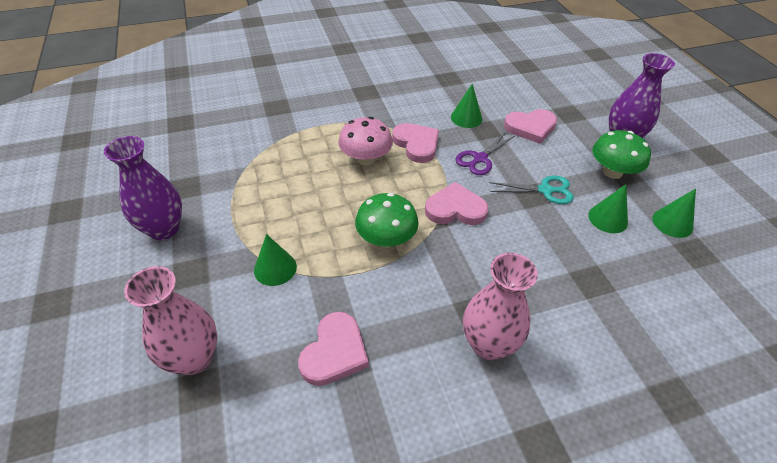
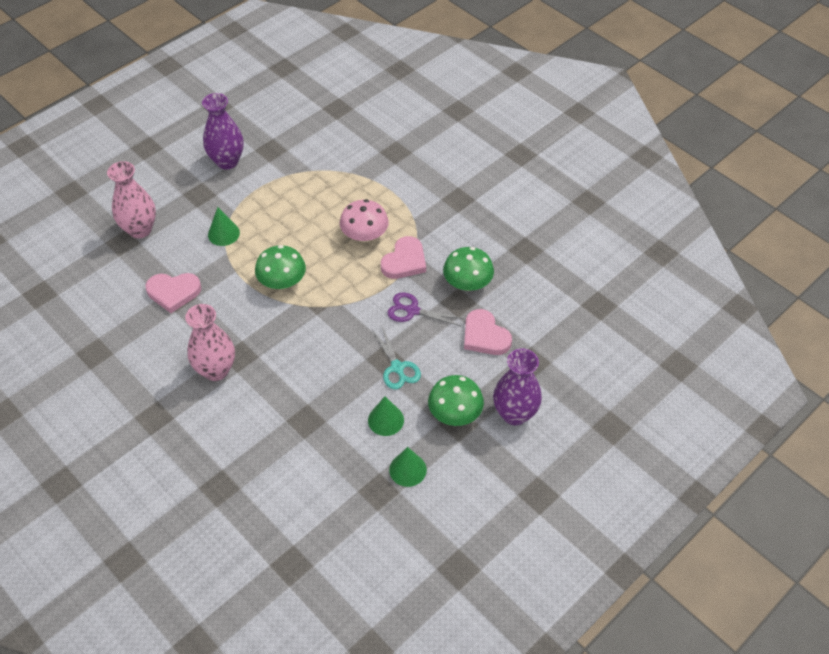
camera: 65 degrees right, 5 degrees up
pink heart [425,182,489,225] -> none
green cone [451,84,482,128] -> green mushroom [443,247,494,291]

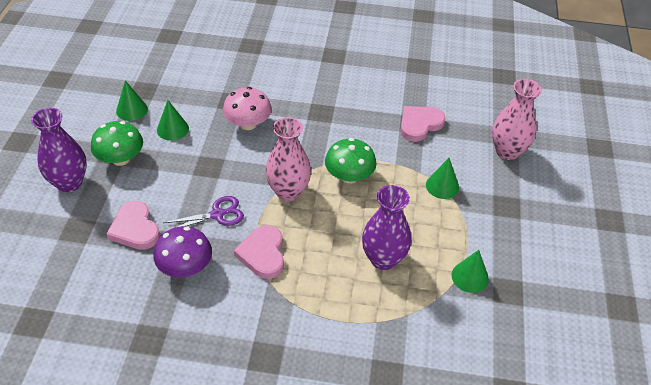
camera: 140 degrees right, 5 degrees down
pink vase [185,304,235,381] -> pink vase moved to [265,117,311,201]
purple vase [202,93,244,170] -> purple vase moved to [362,185,411,270]
pink mushroom [340,199,389,243] -> pink mushroom moved to [223,87,272,130]
turquoise scissors [372,326,421,389] -> none
green mushroom [443,247,494,291] -> purple mushroom [153,226,212,278]
pink heart [464,309,512,355] -> pink heart turned 135 degrees counterclockwise [107,201,160,250]
none -> green cone [451,250,489,293]

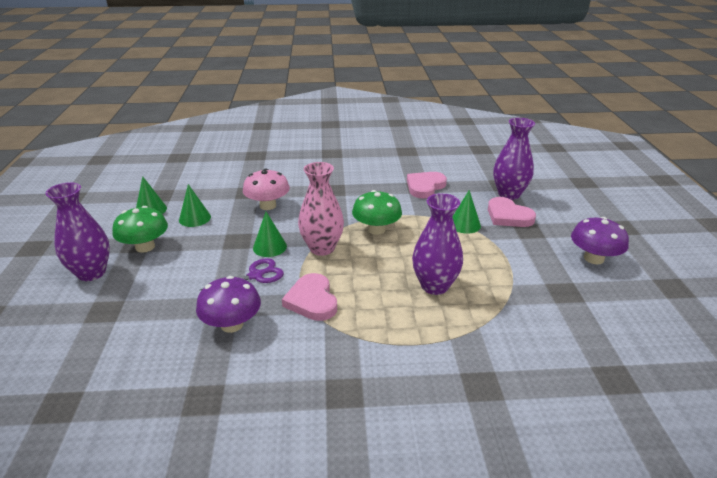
camera: 10 degrees left, 15 degrees down
pink heart [107,201,160,250] -> pink heart moved to [488,197,536,227]
green cone [451,250,489,293] -> green cone moved to [253,212,287,257]
pink vase [492,79,542,160] -> purple vase [493,118,535,200]
none -> purple mushroom [571,217,629,264]

